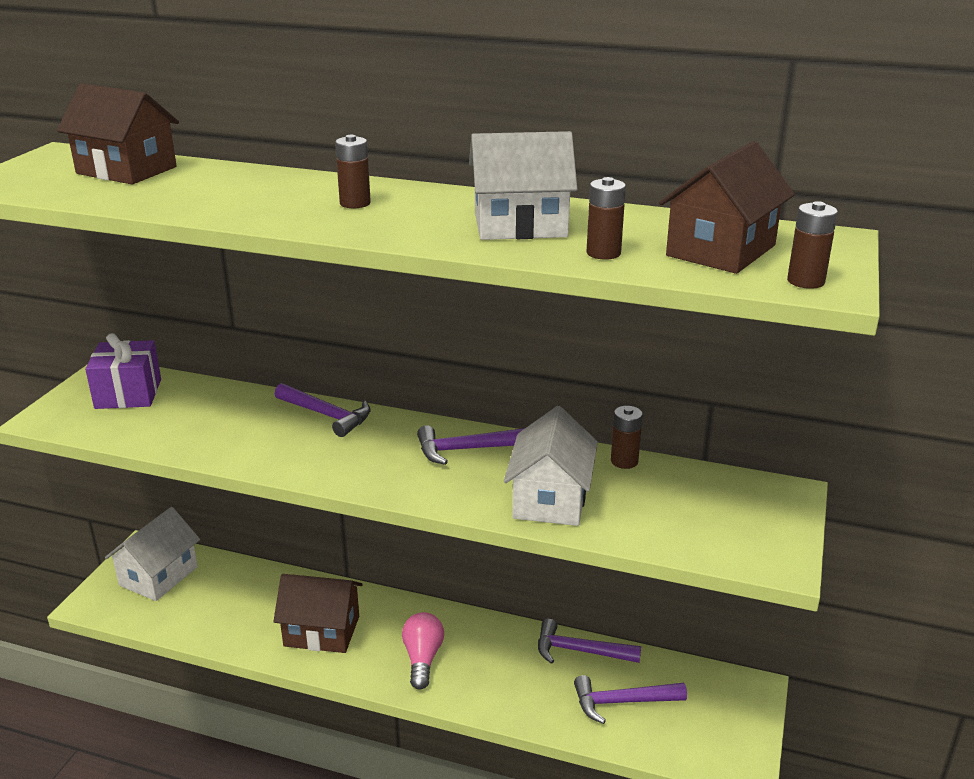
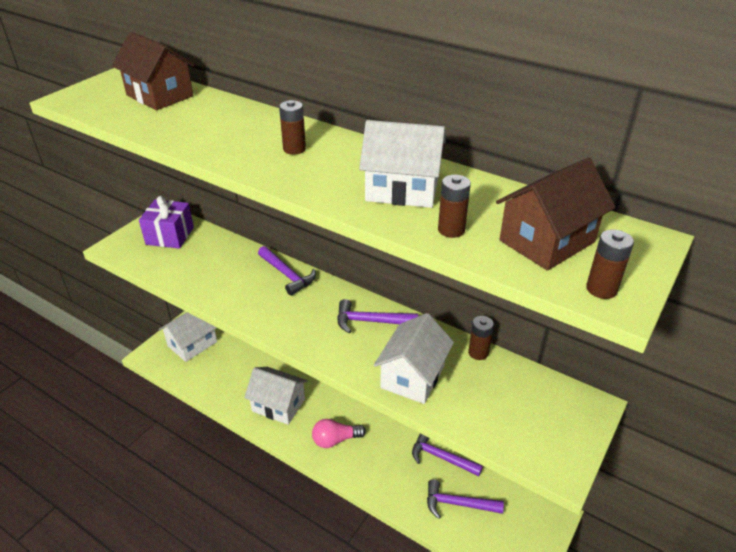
camera: 15 degrees right, 10 degrees up
brown house [273,574,363,653] -> white house [244,367,308,425]
pink light bulb [402,612,444,690] -> pink light bulb turned 120 degrees counterclockwise [312,419,366,448]

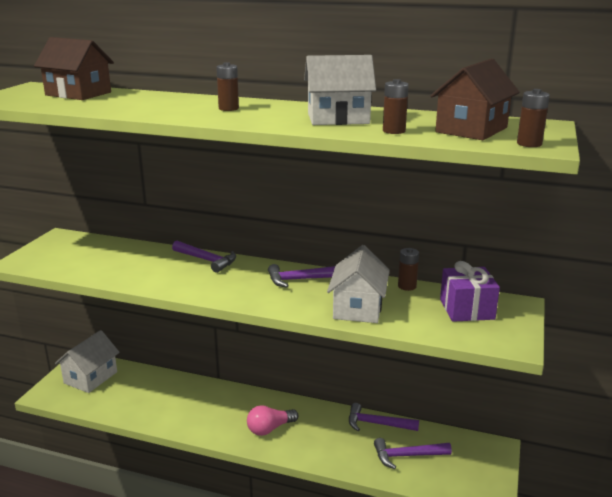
camera: 15 degrees left, 15 degrees down
purple gift [139,196,194,249] -> purple gift moved to [440,261,500,322]
white house [244,367,308,425] -> none

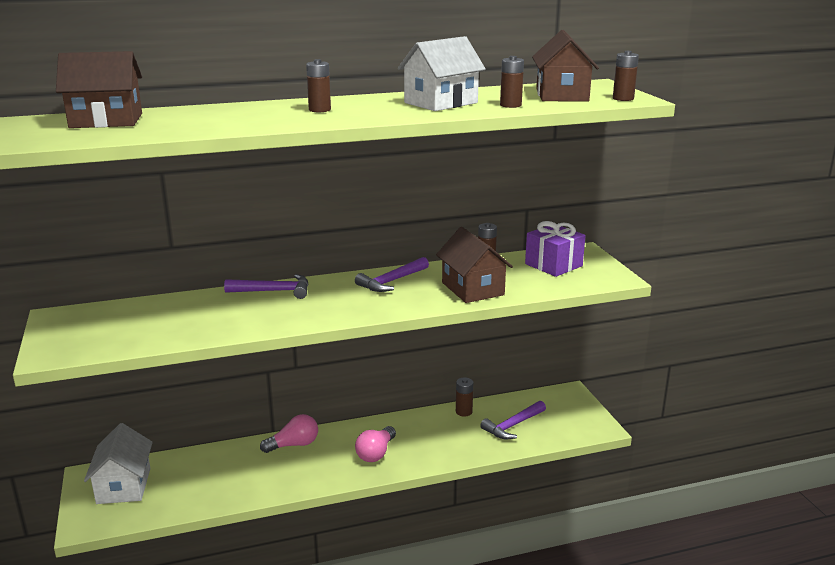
camera: 35 degrees left, 0 degrees up
white house [327,245,390,323] -> brown house [436,227,513,303]
purple hammer [349,403,419,431] -> brown battery [456,378,473,416]
none -> pink light bulb [260,414,318,453]

